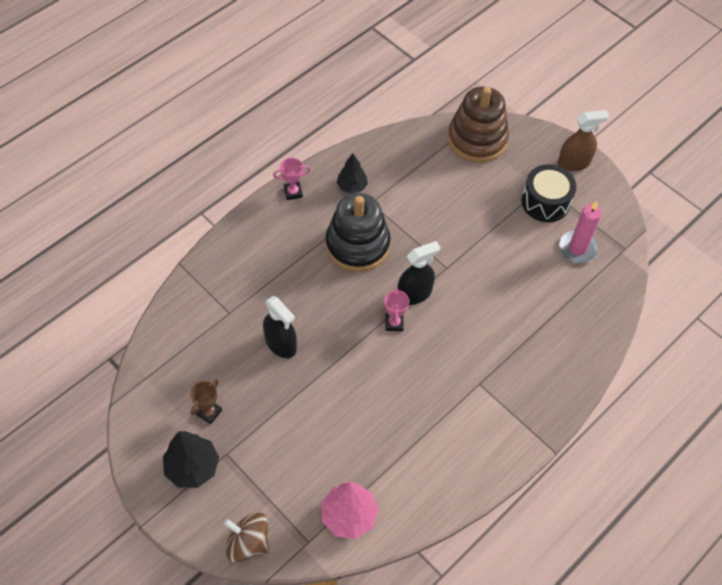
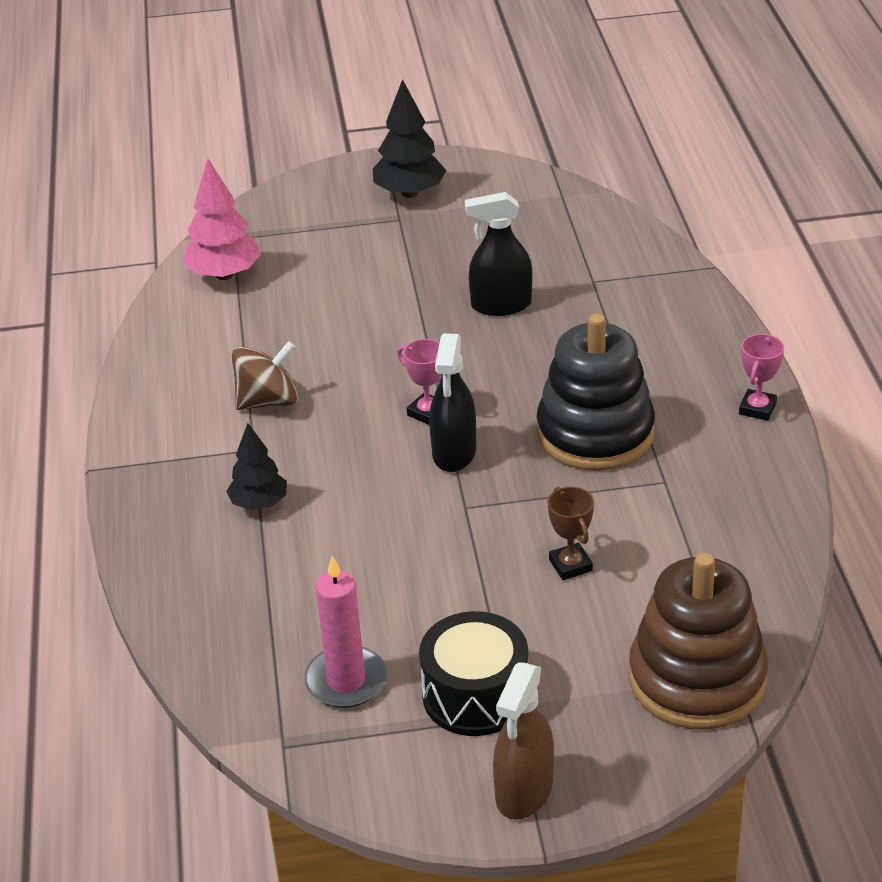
camera: 130 degrees right, 20 degrees down
brown trophy [190,379,222,424] -> brown trophy moved to [547,487,594,580]
brown spinning top [224,512,269,562] -> brown spinning top moved to [232,341,298,410]
black tree [337,153,368,194] -> black tree moved to [227,423,287,510]

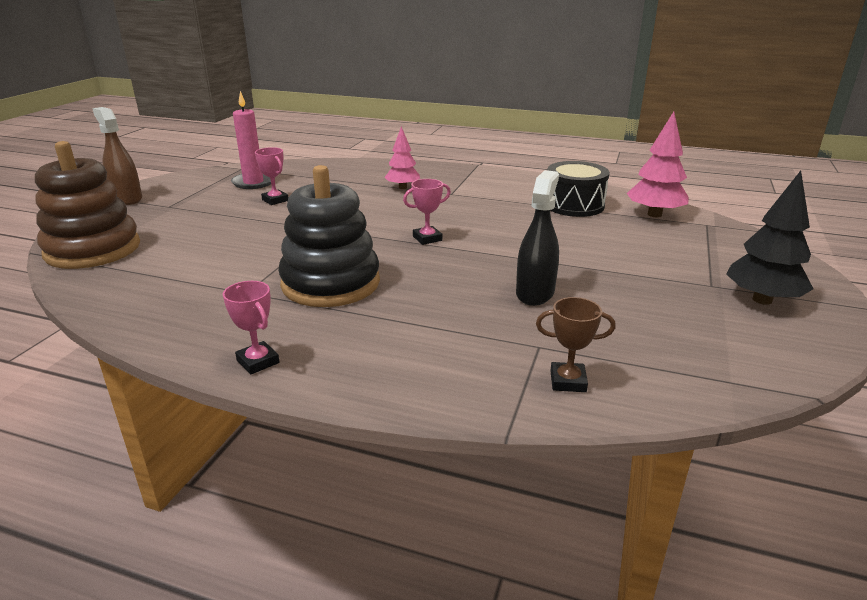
camera: 115 degrees right, 10 degrees down
black tree [227,423,287,510] -> pink tree [384,126,420,189]
brown spinning top [232,341,298,410] -> none
black drum [419,611,528,736] -> black drum moved to [548,161,610,217]
black spray bottle [429,333,476,472] -> none
brown trophy [547,487,594,580] -> brown trophy moved to [536,297,616,392]
none -> pink trophy [255,147,288,205]

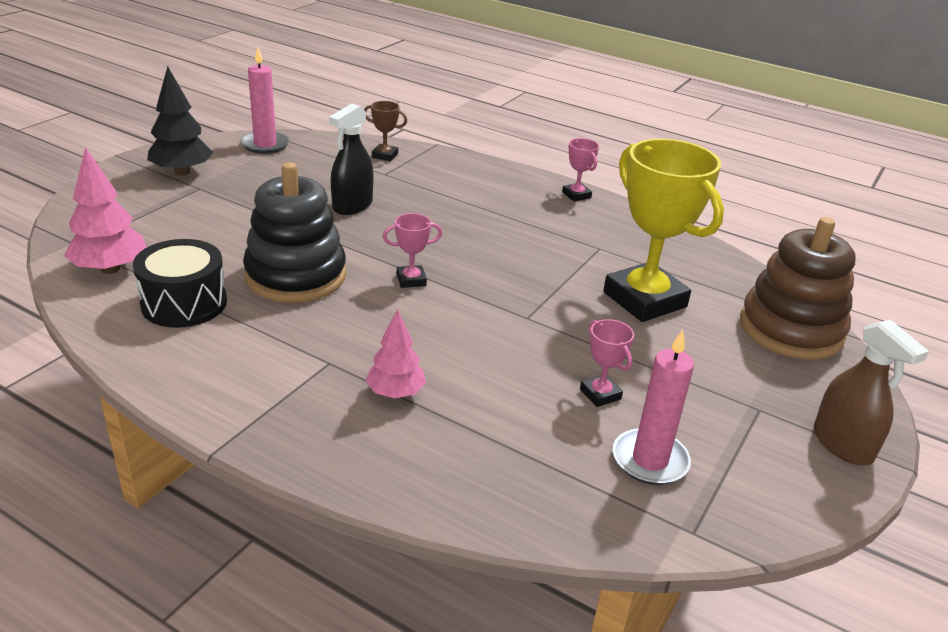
camera: 170 degrees left, 5 degrees up
black stacking toy [278,165,380,307] -> black stacking toy moved to [243,162,346,303]
none -> pink candle [241,47,289,154]
none -> yellow trophy [603,139,724,322]

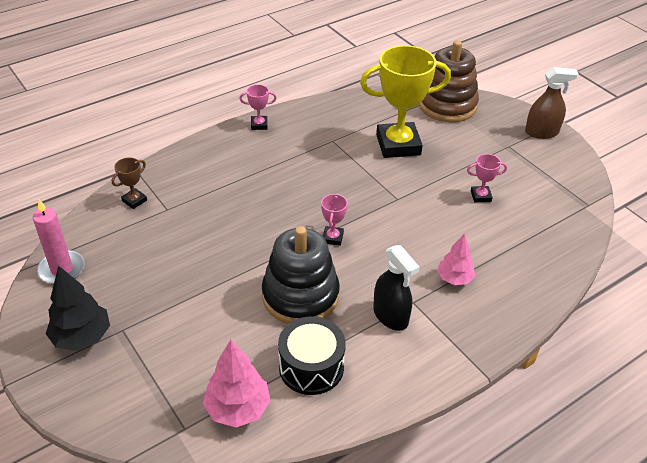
camera: 65 degrees left, 10 degrees up
black spray bottle [329,103,373,215] -> black spray bottle moved to [373,245,420,331]
pink candle [613,329,694,485] -> none

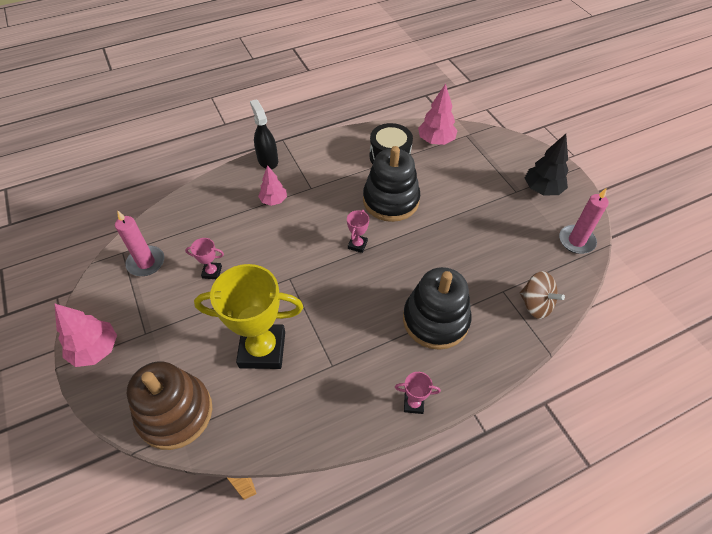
camera: 170 degrees left, 10 degrees up
brown trophy [112,157,147,209] -> brown spinning top [520,271,565,319]
black spray bottle [373,245,420,331] -> black spray bottle moved to [250,99,278,169]
brown spray bottle [525,67,579,139] -> pink tree [54,303,117,367]
none -> pink candle [115,211,164,276]
none -> black stacking toy [403,267,471,350]

